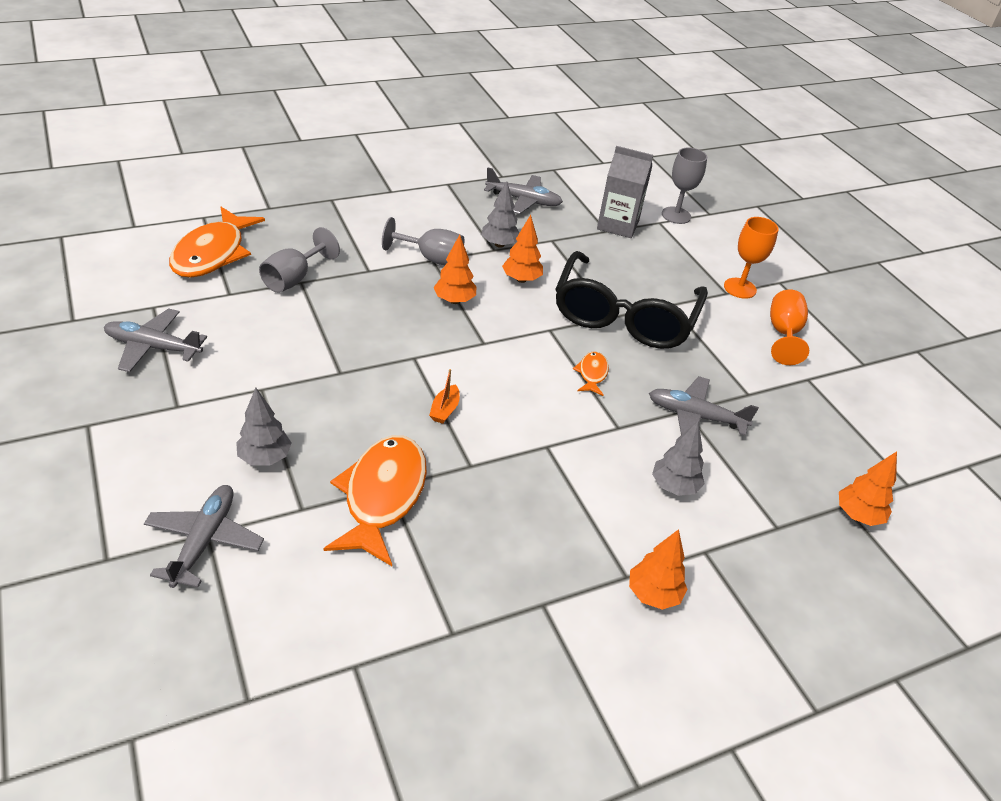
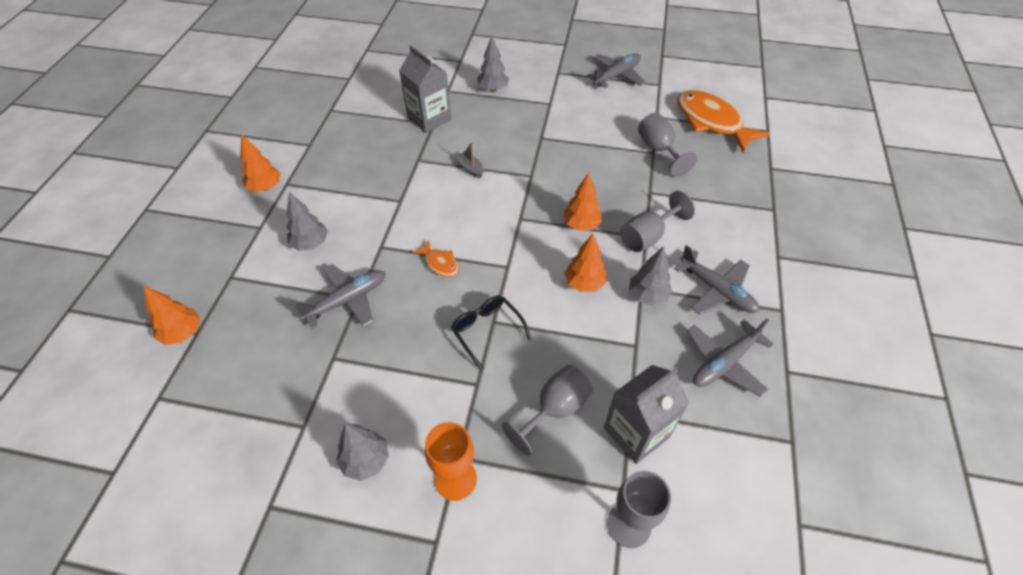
camera: 130 degrees right, 10 degrees up
grey plane [144,485,264,588] -> grey plane moved to [674,245,759,315]
orange fish [324,435,427,566] -> grey carton [399,45,451,133]
orange boat [429,369,460,424] -> grey boat [456,142,483,178]
black glasses [555,251,708,349] -> black glasses [451,296,531,371], size x0.45
orange goblet [770,290,809,365] -> grey tree [336,423,389,481]
none -> grey goblet [501,365,593,456]

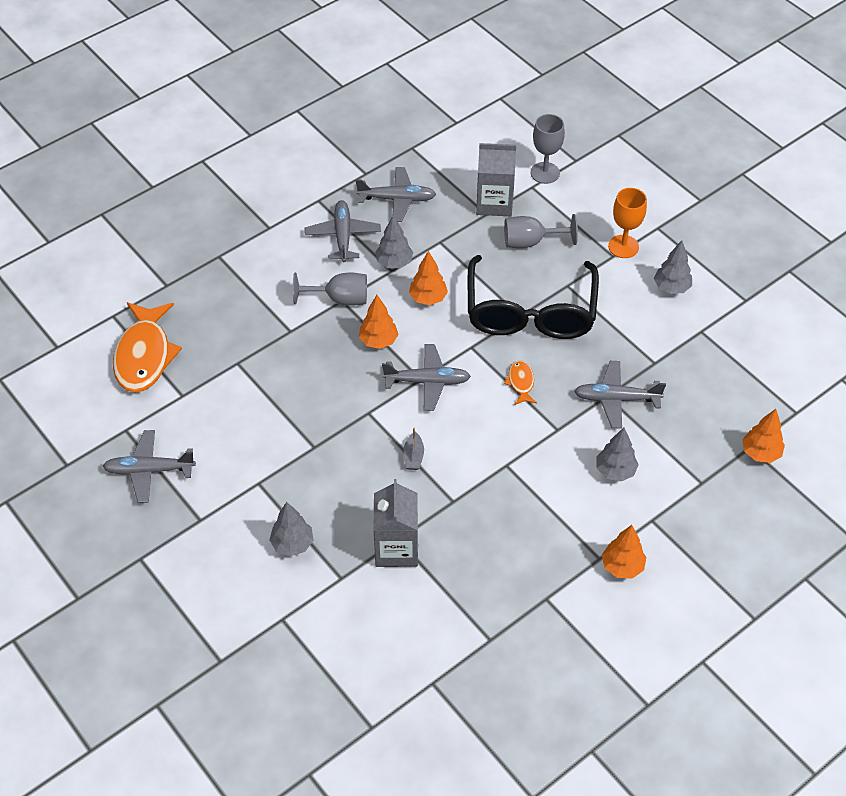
camera: 140 degrees left, 0 degrees up
black glasses [451,296,531,371] -> black glasses [468,255,599,339], size x2.22
grey goblet [638,113,697,177] -> none
none -> grey plane [382,344,471,411]

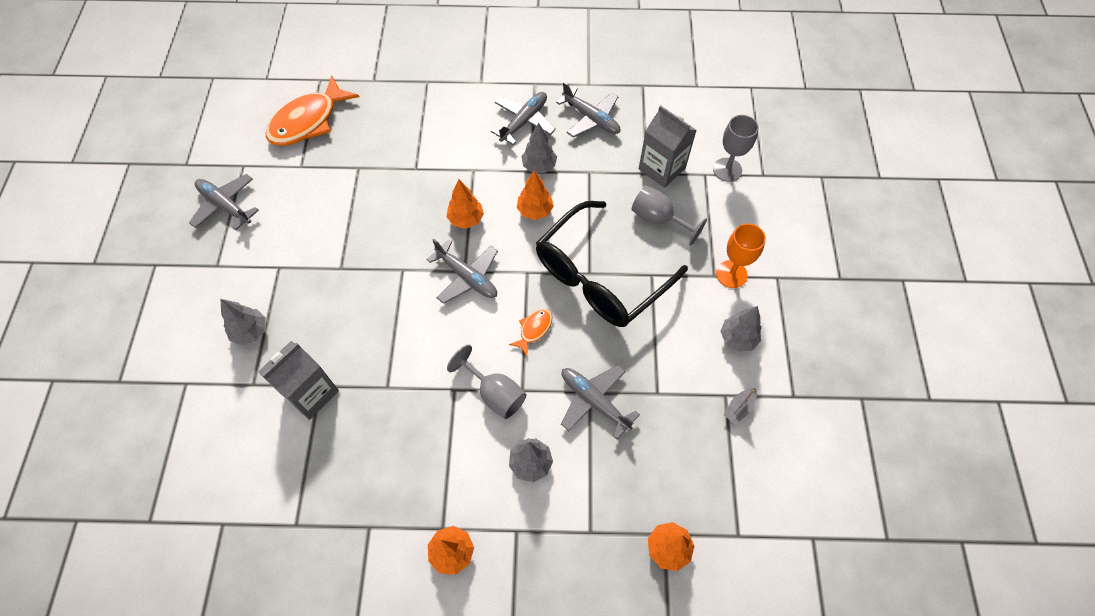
camera: 40 degrees right, 10 degrees up
grey goblet [293,273,367,306] -> grey goblet moved to [447,345,526,419]
grey boat [403,427,424,470] -> grey boat moved to [724,388,757,424]

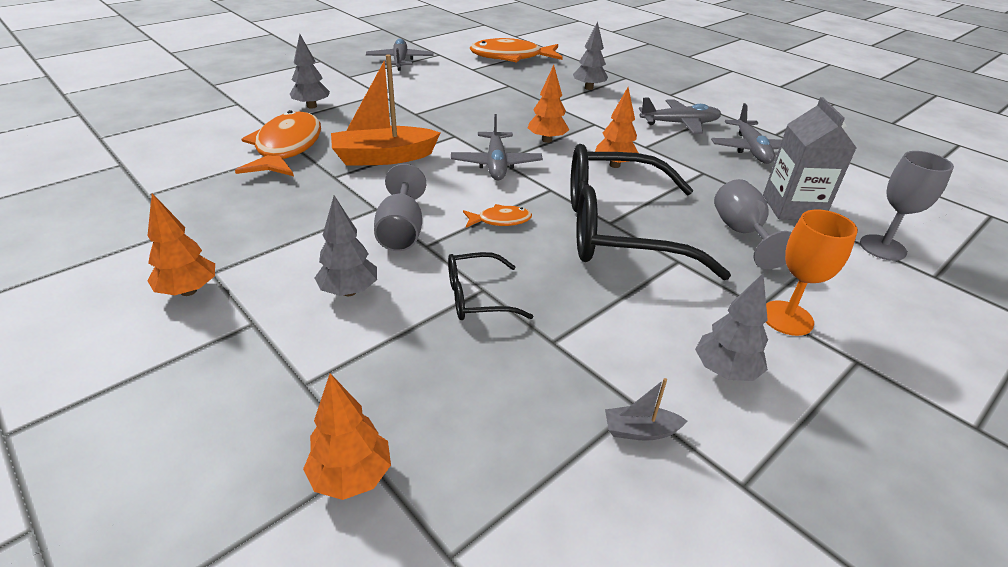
camera: 45 degrees right, 25 degrees down
grey carton [258,341,339,420] -> orange fish [235,110,321,176]
grey tree [521,123,557,173] -> grey tree moved to [573,21,608,90]
grey plane [561,365,640,439] -> black glasses [448,252,533,320]
none -> orange boat [331,54,440,166]

